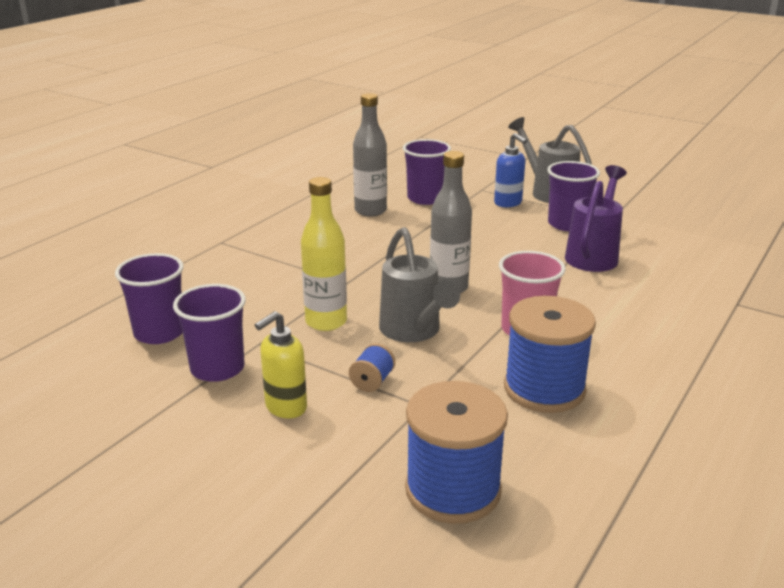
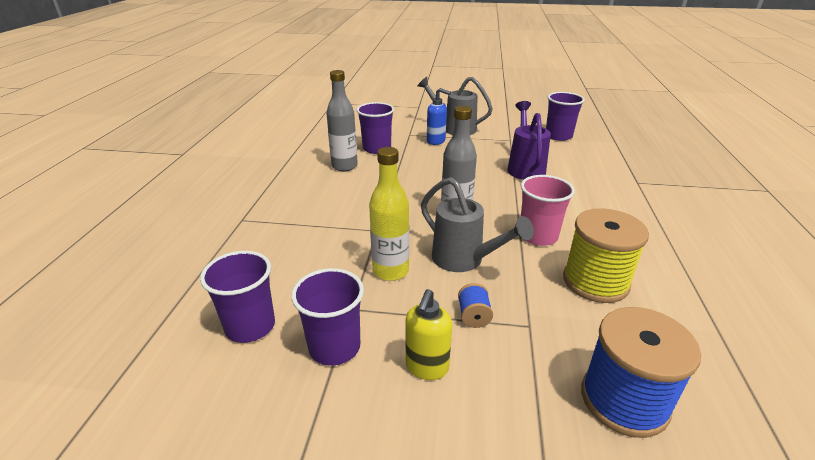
camera: 25 degrees left, 5 degrees up
blue spool [504,296,596,413] -> yellow spool [563,208,649,303]
purple cup [547,161,600,231] -> purple cup moved to [546,92,585,141]

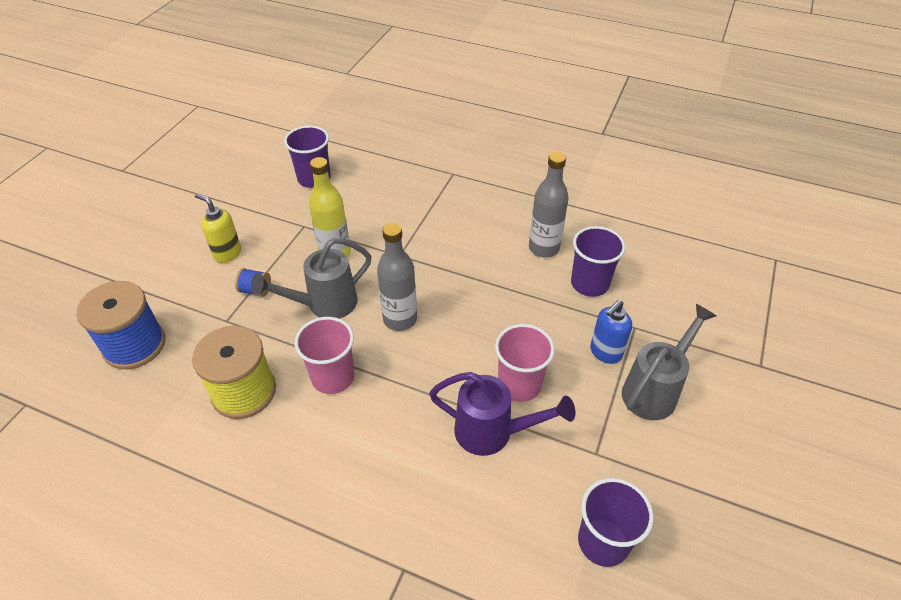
camera: 105 degrees right, 15 degrees up
purple cup [291,268,364,366] -> none
none -> pink cup [495,324,555,402]

